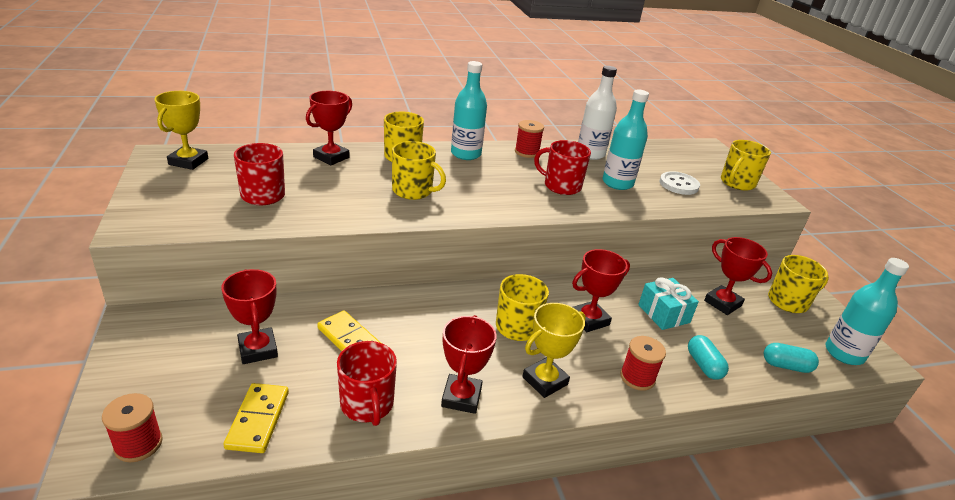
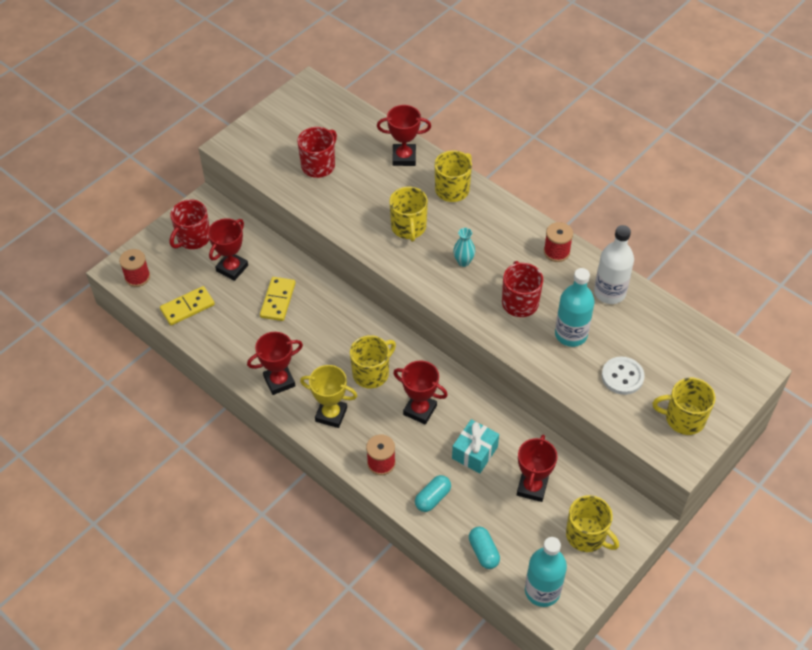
camera: 60 degrees right, 20 degrees up
yellow trophy [154,91,208,170] -> none
red mug [337,341,397,426] -> red mug moved to [170,199,210,249]
turquoise bottle [451,61,487,160] -> none
none -> turquoise vase [453,228,475,267]

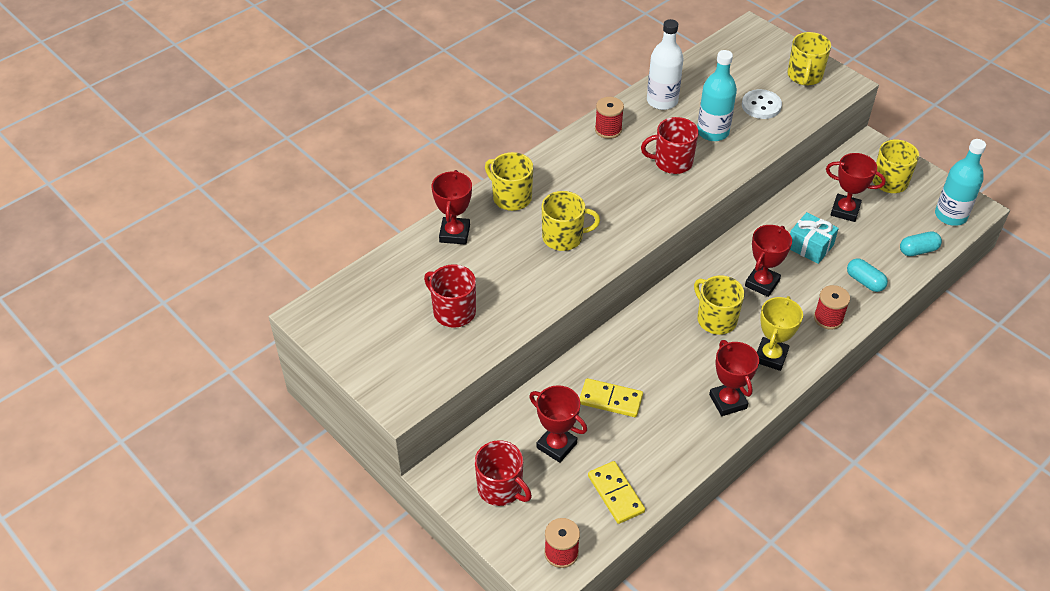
camera: 85 degrees left, 5 degrees down
turquoise vase [453,228,475,267] -> none

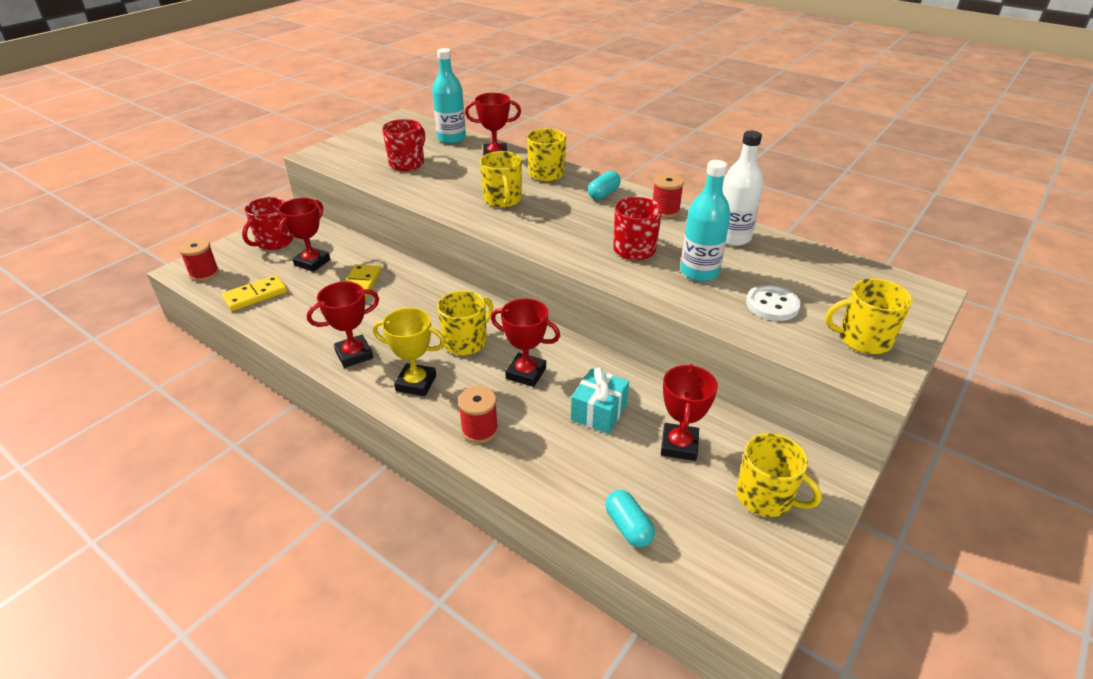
camera: 80 degrees right, 10 degrees down
turquoise capsule [847,258,888,292] -> turquoise capsule moved to [588,171,621,200]
turquoise bottle [935,139,986,226] -> turquoise bottle moved to [432,48,466,144]

